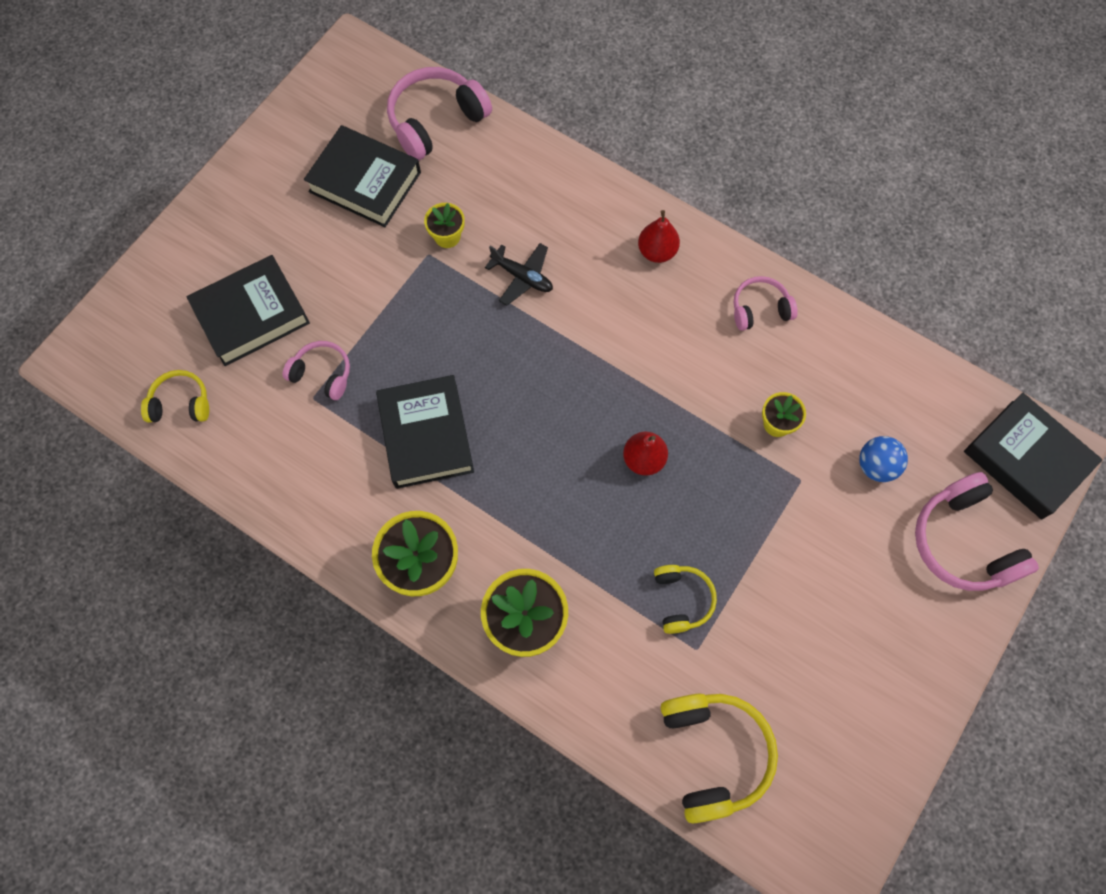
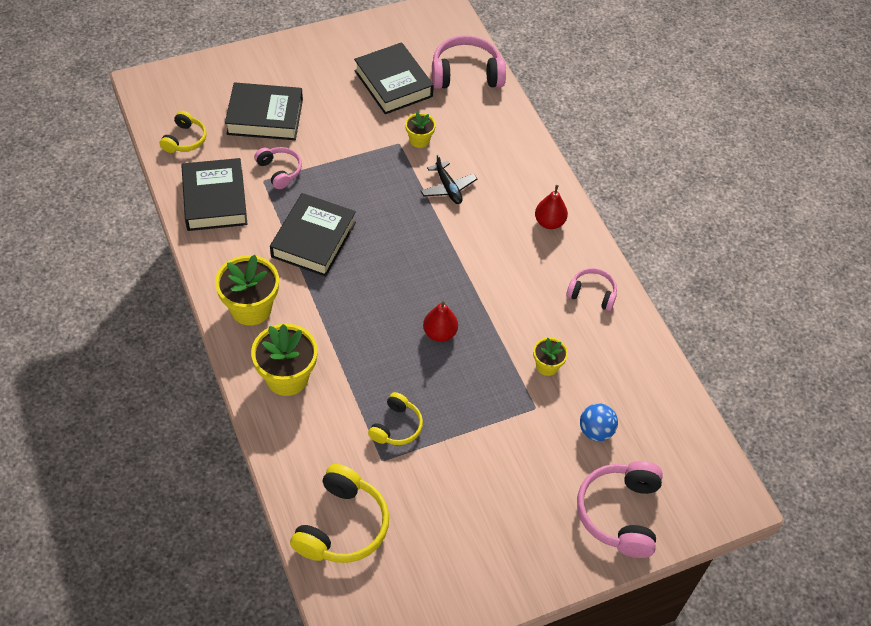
camera: 30 degrees right, 15 degrees down
yellow headphones [141,370,209,422] -> yellow headphones turned 75 degrees clockwise [160,111,207,153]
black book [964,393,1103,519] -> black book moved to [181,158,247,231]

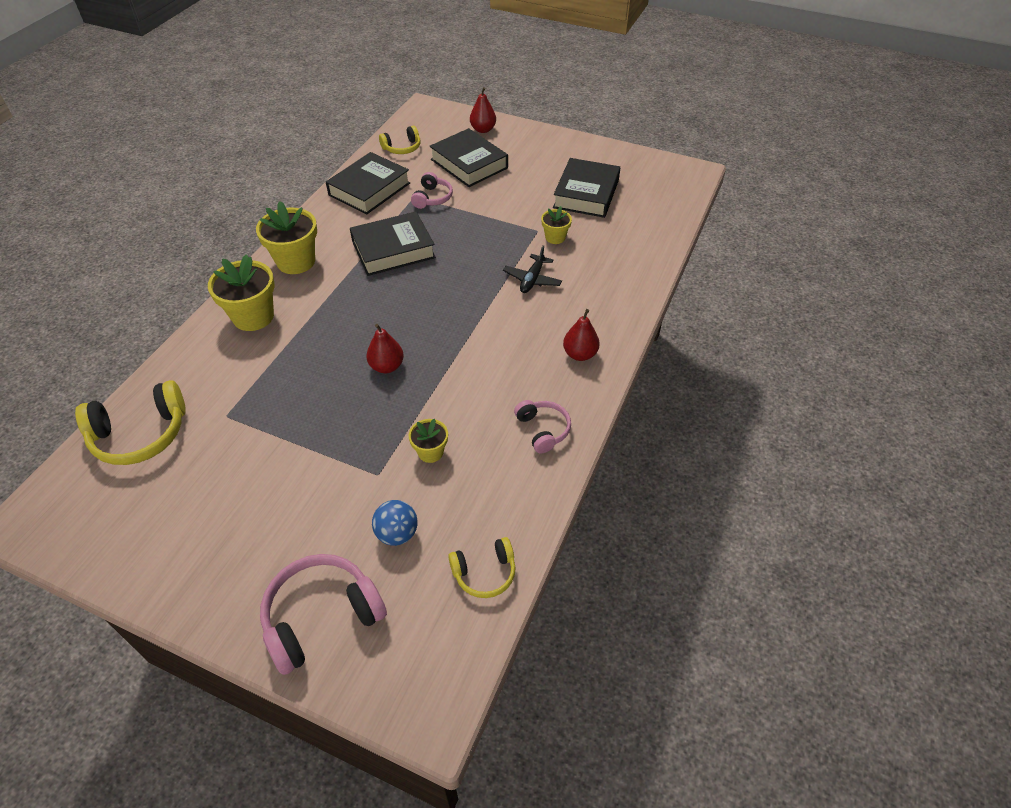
camera: 50 degrees right, 5 degrees down
yellow headphones [368,392,423,445] -> yellow headphones moved to [448,537,516,598]
pink headphones [432,35,506,89] -> none
none -> red pear [470,87,496,133]

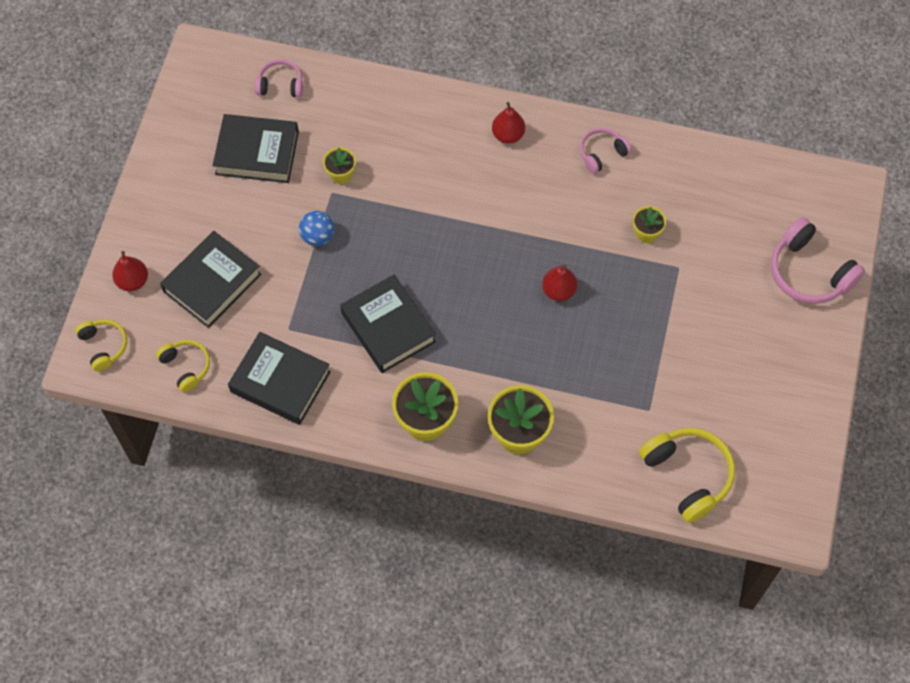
camera: 100 degrees left, 15 degrees up
blue ball [372,500,418,546] -> blue ball moved to [299,211,334,246]
pink headphones [411,172,453,209] -> pink headphones moved to [255,59,303,98]
yellow headphones [448,537,516,598] -> yellow headphones moved to [75,319,127,372]
black plane [503,245,562,293] -> none

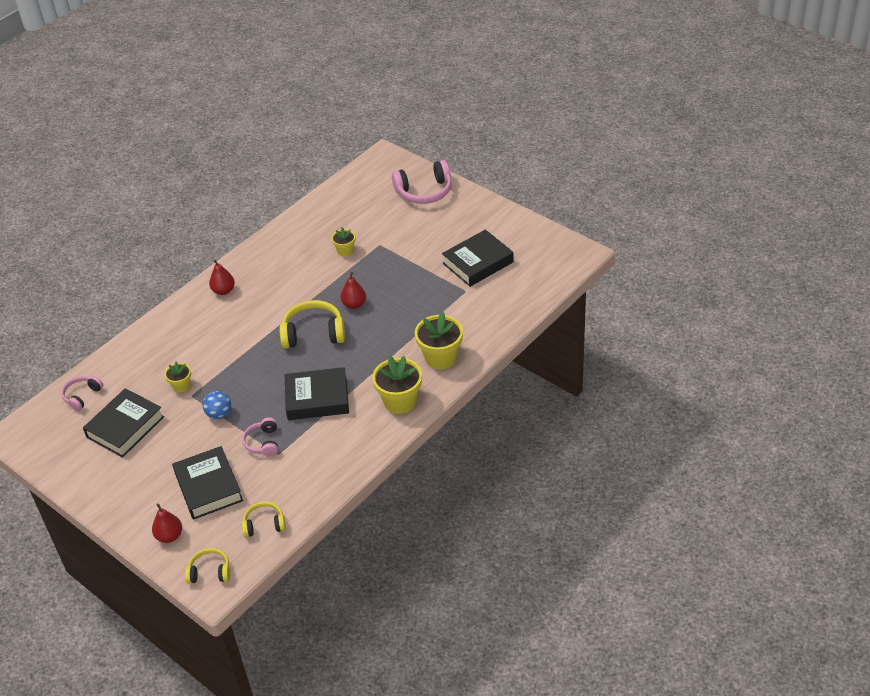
camera: 60 degrees left, 20 degrees down
black book [228,332,331,425] -> black book moved to [442,230,514,287]
pink headphones [580,128,632,174] -> pink headphones moved to [242,417,278,456]
yellow headphones [639,428,735,523] -> yellow headphones moved to [279,300,345,348]

